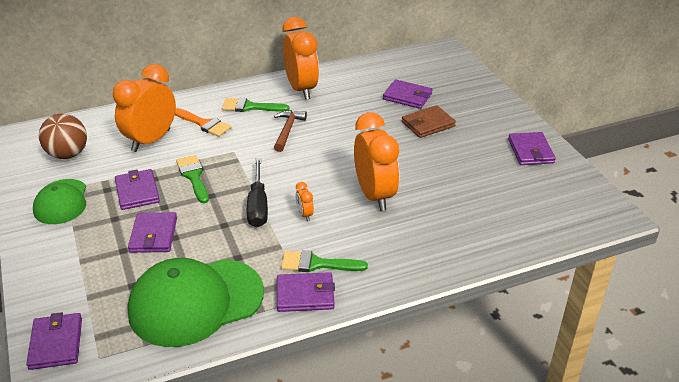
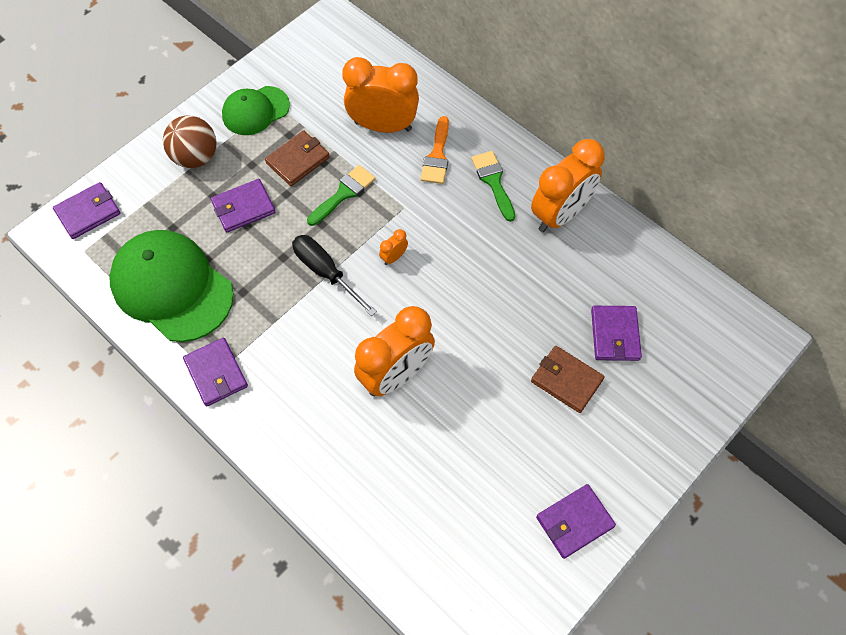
camera: 65 degrees right, 25 degrees up
brown ball [39,114,87,159] -> brown ball moved to [163,115,216,168]
purple wallet [115,169,160,210] -> brown wallet [265,130,330,186]
black screwdriver [247,158,268,227] -> black screwdriver turned 75 degrees clockwise [292,235,377,316]
brown hammer [274,110,307,152] -> none
green brush [281,250,368,272] -> none
orange clock [296,182,314,221] -> orange clock moved to [379,229,408,265]

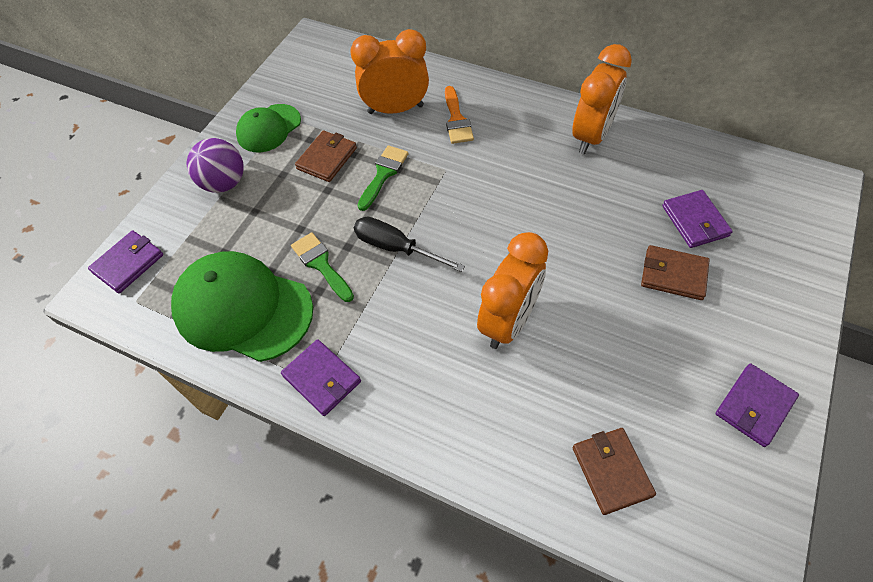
camera: 15 degrees left, 5 degrees down
brown ball [163,115,216,168] -> purple ball [187,138,244,193]
purple wallet [211,179,275,232] -> none
orange clock [379,229,408,265] -> none
green brush [471,151,515,222] -> green brush moved to [291,232,354,302]
none -> brown wallet [572,428,656,515]

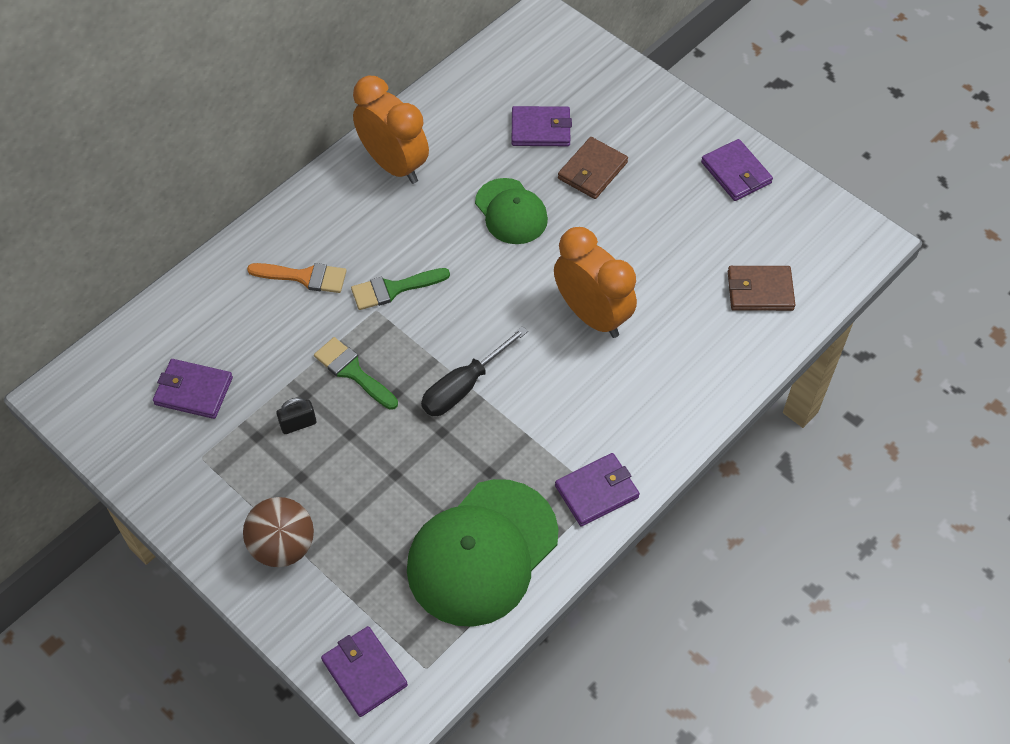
camera: 75 degrees left, 0 degrees up
purple ball [187,138,244,193] -> brown ball [243,497,314,567]
green cap [236,104,301,152] -> green cap moved to [475,178,548,244]
green brush [291,232,354,302] -> green brush moved to [351,268,450,310]
brown wallet [295,130,357,182] -> black padlock [276,398,316,434]
orange clock [350,29,429,114] -> none
none -> purple wallet [153,359,233,419]

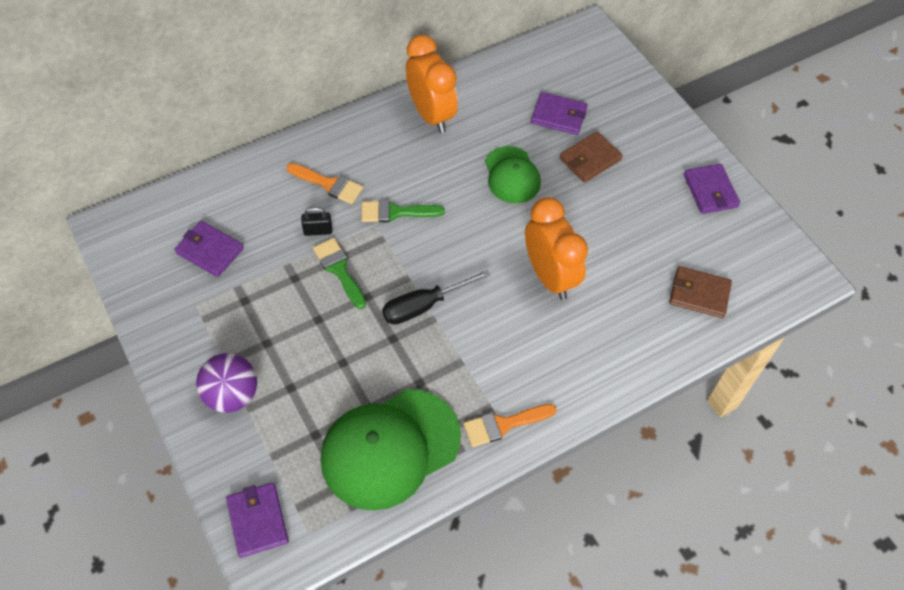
camera: 15 degrees right, 0 degrees up
brown ball [243,497,314,567] -> purple ball [196,353,257,413]
black padlock [276,398,316,434] -> black padlock moved to [301,207,332,236]
purple wallet [555,453,640,527] -> orange brush [463,404,557,447]

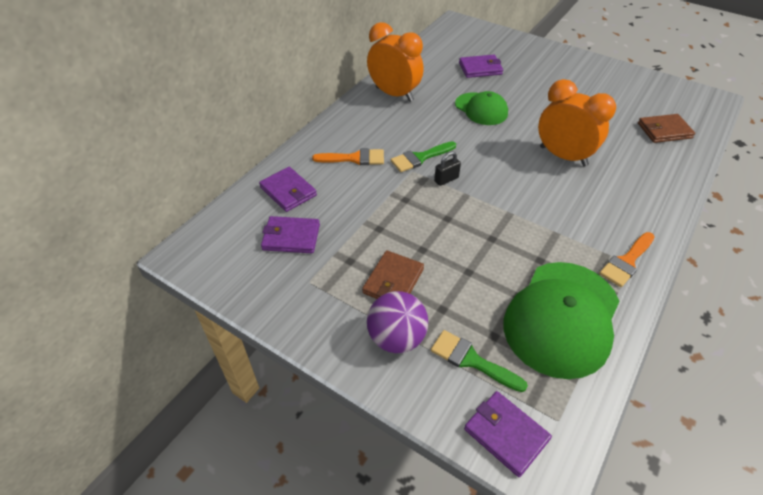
camera: 25 degrees left, 10 degrees down
black padlock [301,207,332,236] -> black padlock moved to [434,151,461,186]
green brush [313,238,366,309] -> green brush moved to [431,330,528,392]
black screwdriver [382,270,490,325] -> none
brown wallet [559,131,623,183] -> brown wallet moved to [362,250,424,299]
purple wallet [684,164,740,214] -> purple wallet moved to [259,167,317,212]

